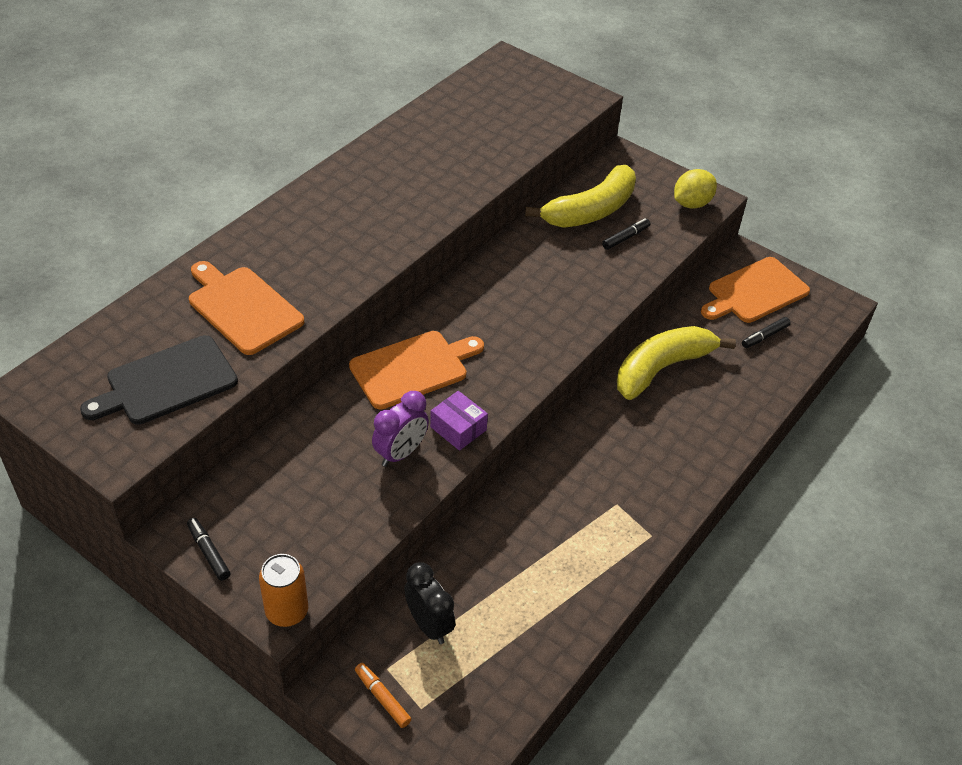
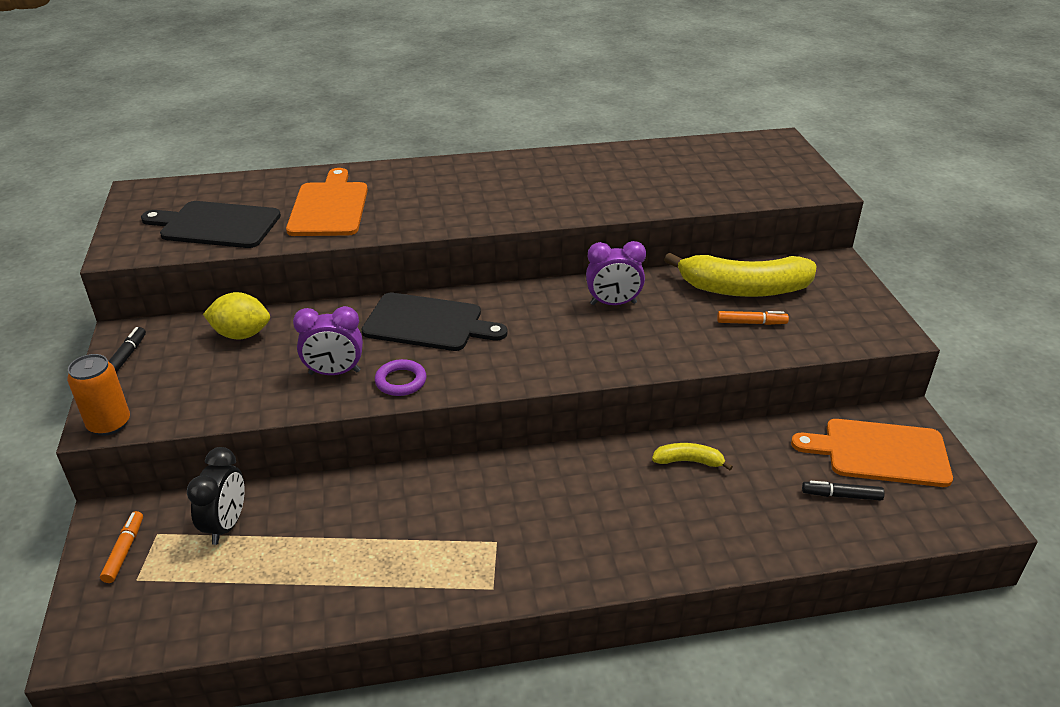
camera: 45 degrees right, 10 degrees down
orange cutting board [349,331,484,409] -> black cutting board [361,292,507,351]
purple box [430,391,488,451] -> purple ring [375,359,427,396]
black marker [602,218,650,250] -> orange marker [717,311,789,325]
yellow banana [617,326,736,400] -> yellow banana [652,443,733,470], size x0.46
yellow lemon [674,169,717,209] -> yellow lemon moved to [203,292,270,340]
none -> purple clock [586,241,646,305]

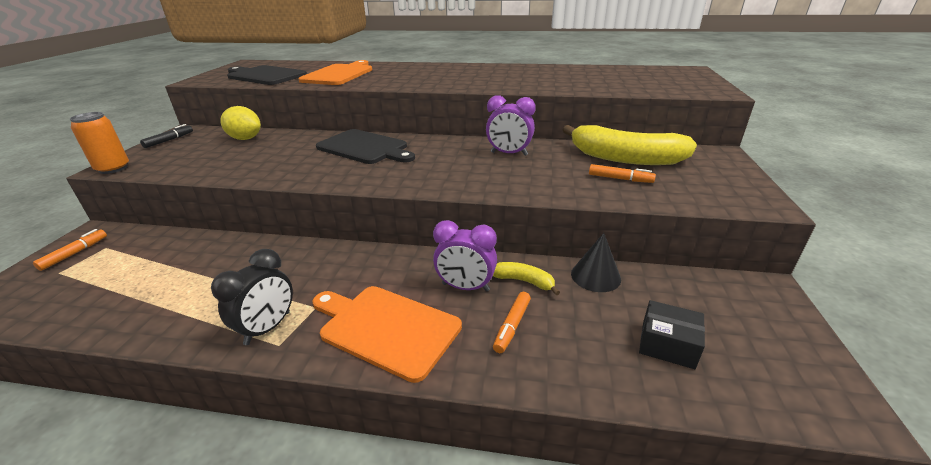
camera: 20 degrees right, 5 degrees down
black clock [187,447,245,545] -> black clock moved to [211,249,293,345]
purple clock [293,306,363,375] -> purple clock moved to [433,220,497,292]
purple ring [375,359,427,396] -> none
orange cutting board [791,419,953,487] -> orange cutting board moved to [312,286,462,383]
black marker [802,481,885,501] -> black box [639,300,705,369]
none -> orange marker [493,292,531,353]
none -> black cone [571,233,621,292]

